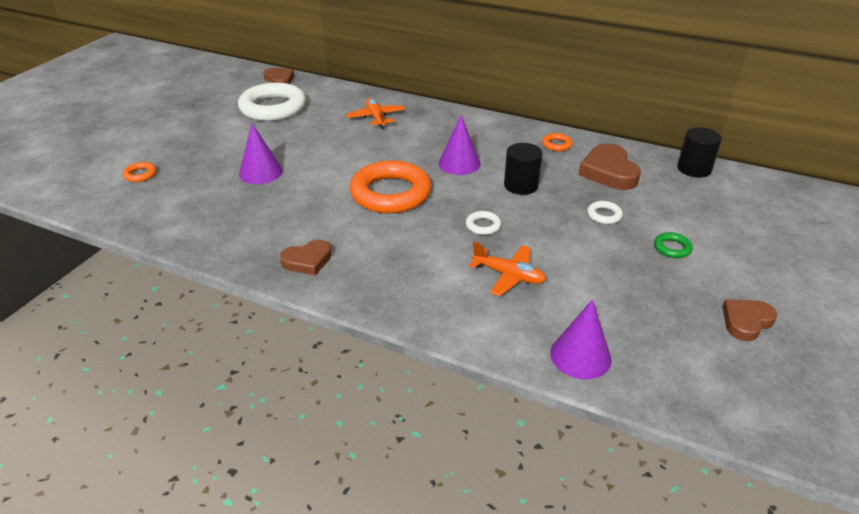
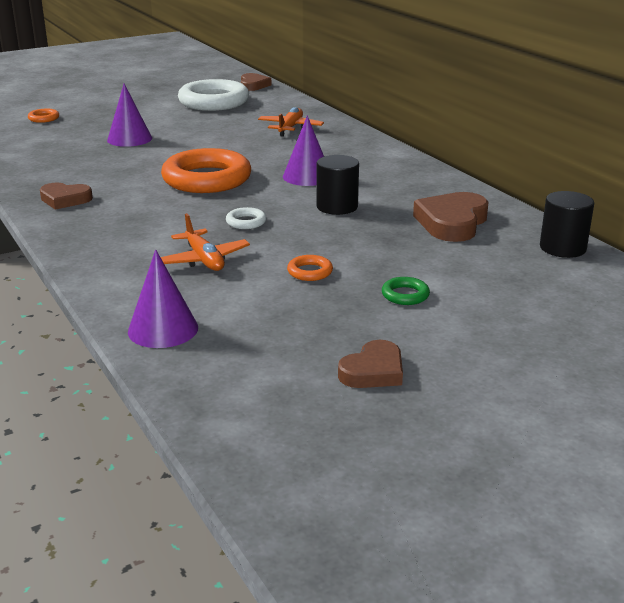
camera: 35 degrees right, 10 degrees down
orange ring [542,133,572,151] -> orange ring moved to [287,255,333,281]
white ring [587,201,623,224] -> none
brown heart [722,299,777,341] -> brown heart turned 135 degrees clockwise [338,340,403,388]

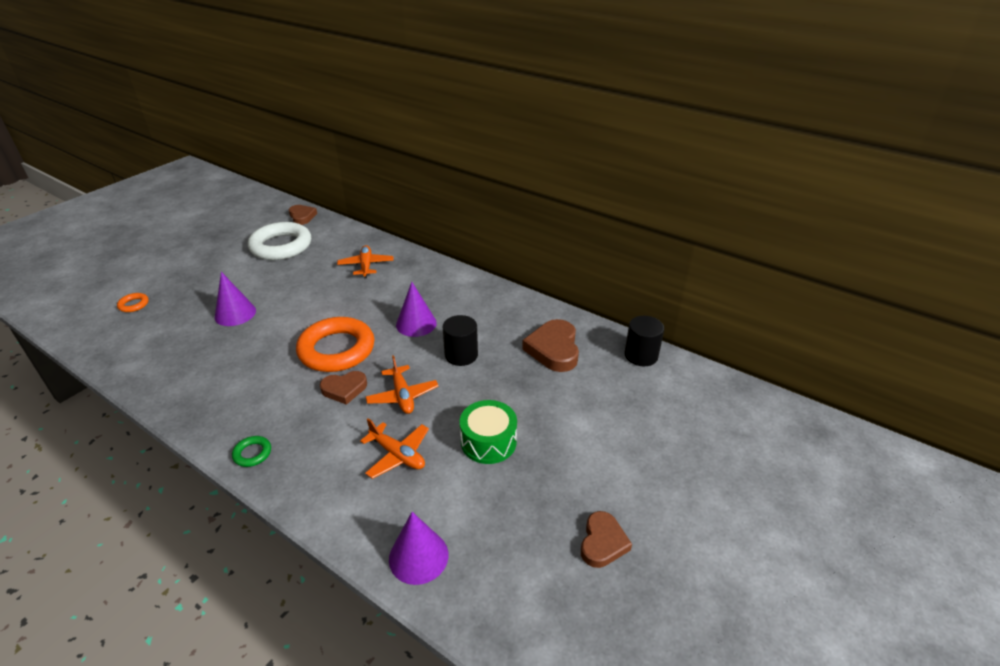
camera: 25 degrees left, 10 degrees up
brown heart [40,183,93,210] -> brown heart moved to [320,371,367,405]
white ring [226,207,267,229] -> orange plane [366,355,439,414]
orange ring [287,255,333,281] -> green drum [460,400,517,464]
green ring [382,277,430,305] -> green ring moved to [232,436,271,467]

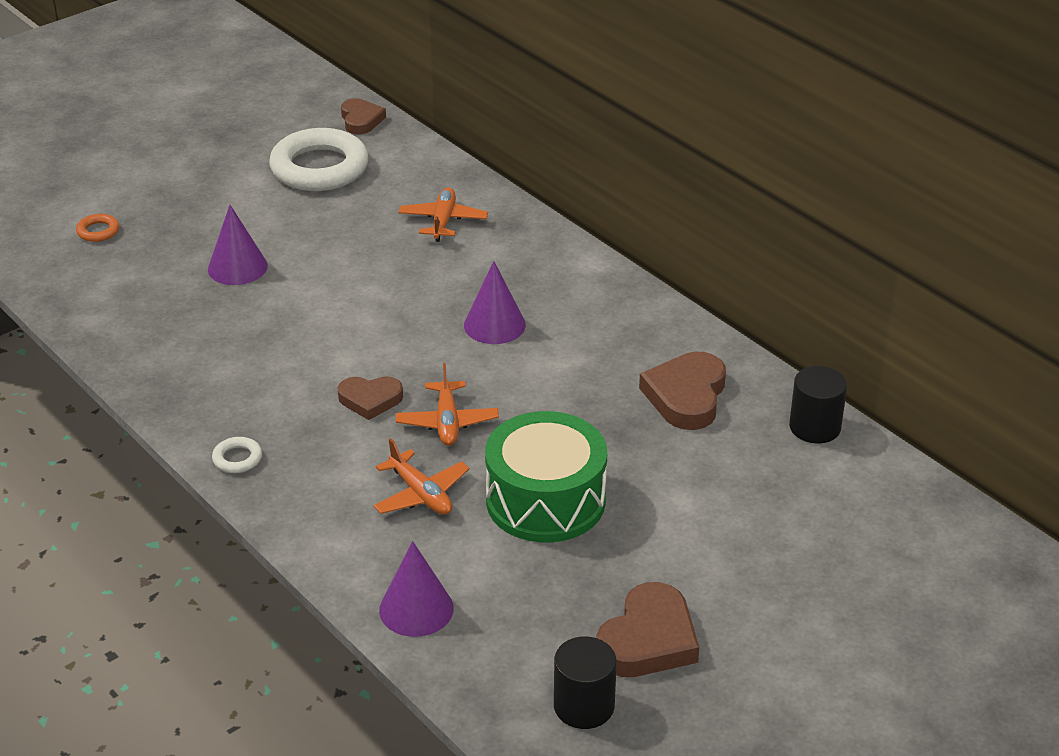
camera: 15 degrees right, 0 degrees up
green ring [232,436,271,467] -> white ring [212,437,262,473]
orange ring [296,317,374,372] -> none
black cylinder [443,315,478,366] -> black cylinder moved to [554,636,617,729]
green drum [460,400,517,464] -> green drum [485,411,607,542], size x1.54
brown heart [581,511,632,568] -> brown heart [596,582,699,677], size x1.56

